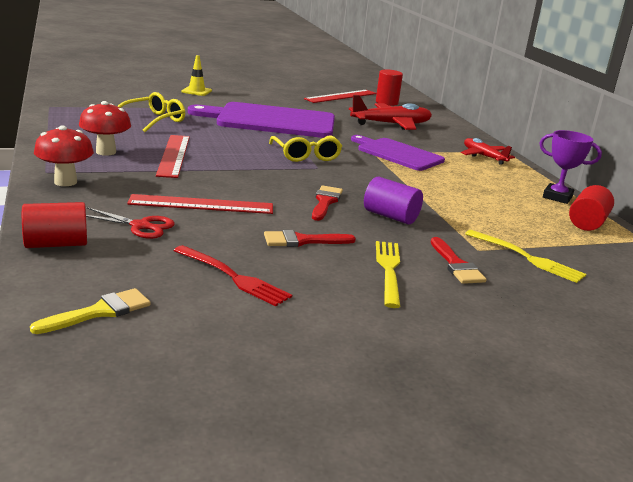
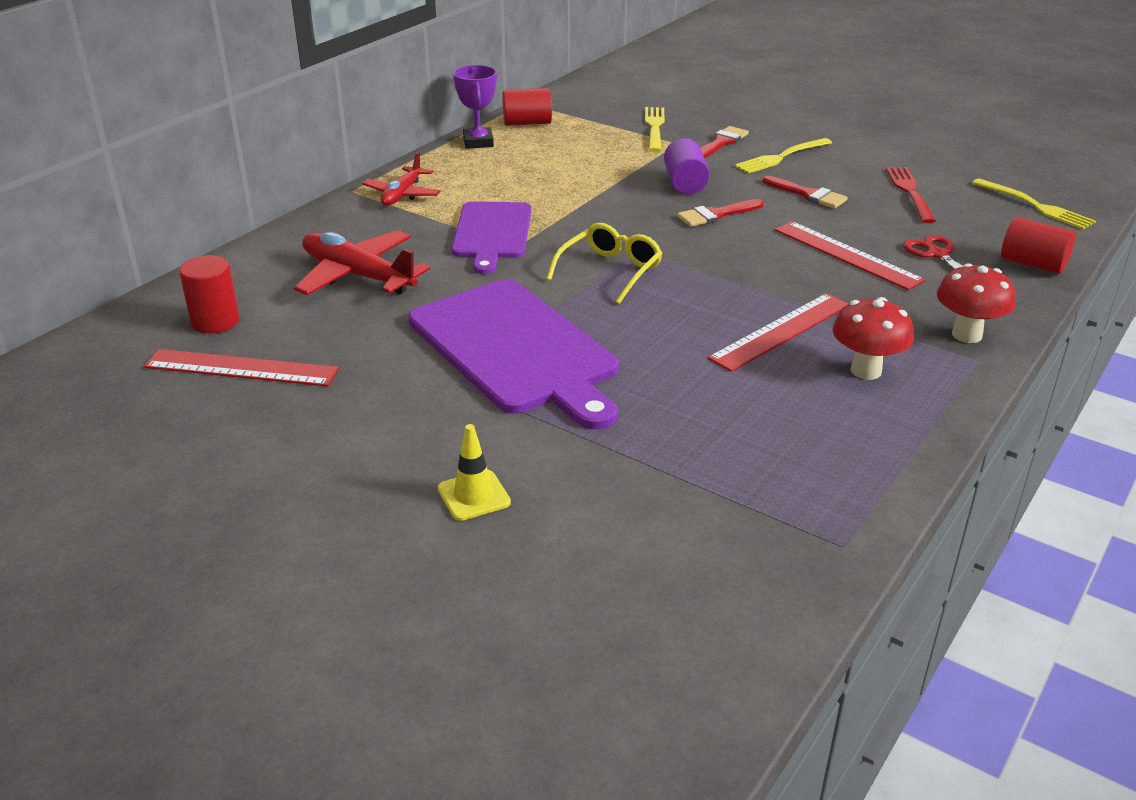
camera: 125 degrees left, 10 degrees up
yellow brush [30,288,151,334] -> yellow fork [972,179,1096,230]
yellow glasses [117,92,185,132] -> none

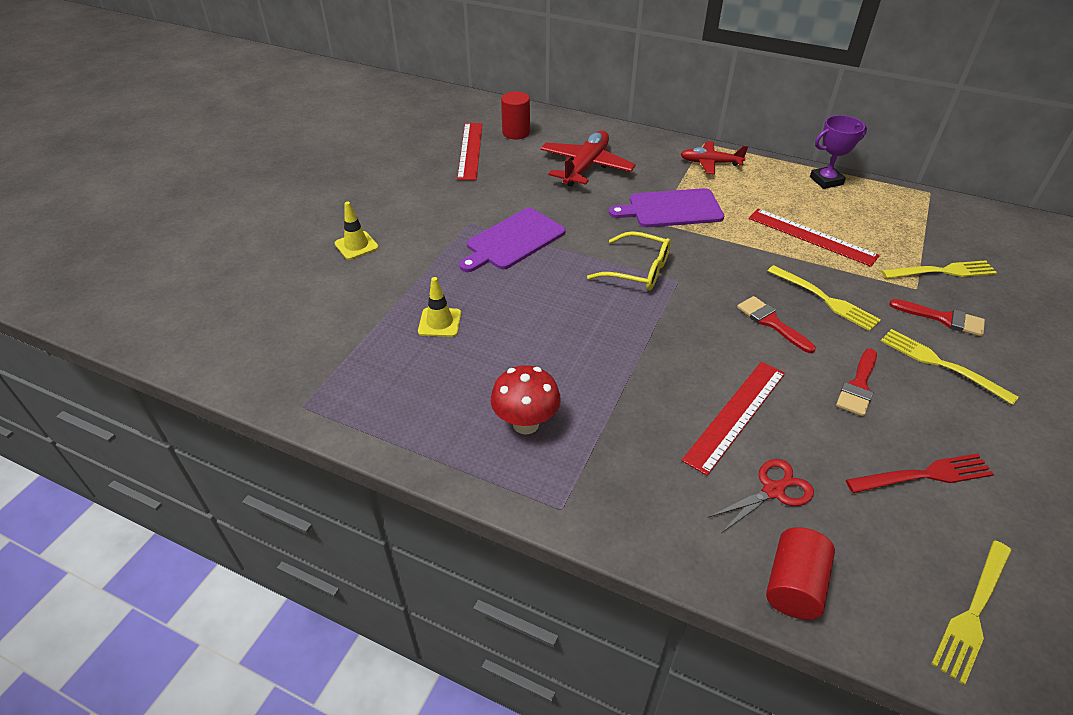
camera: 80 degrees right, 10 degrees up
purple cutting board [408,279,619,429] -> purple cutting board [459,208,566,272], size x0.63
red cylinder [502,88,552,126] -> none
purple cylinder [664,138,710,194] -> yellow fork [768,265,881,331]
red ruler [708,293,849,372] -> red ruler moved to [749,209,880,267]
red mushroom [937,263,1016,343] -> none
none -> yellow traffic cone [418,277,461,337]

